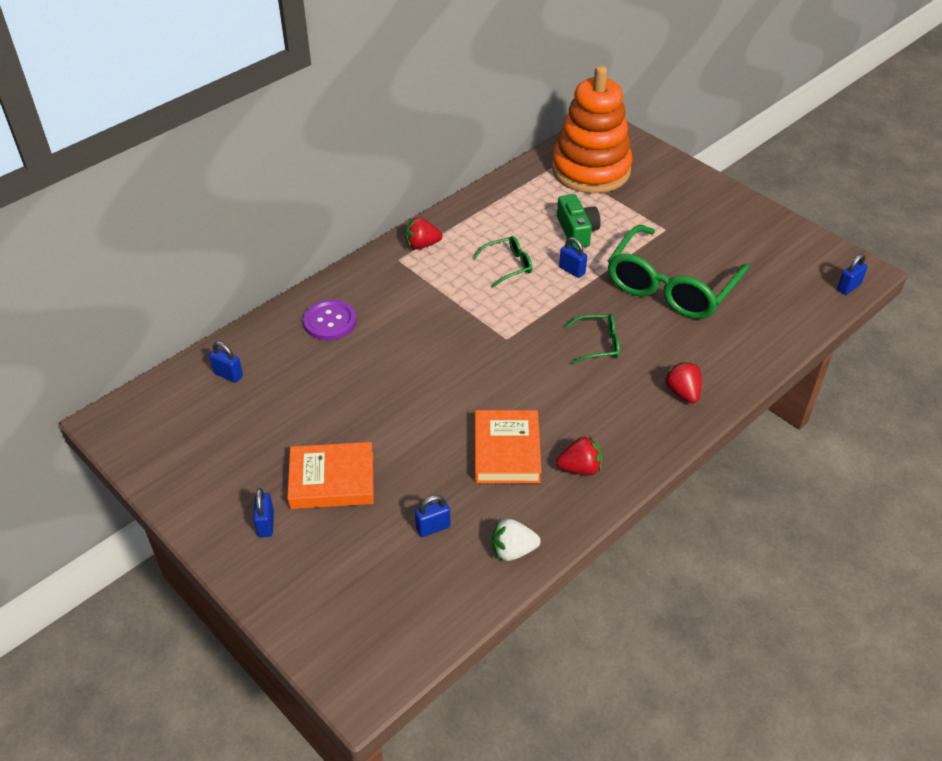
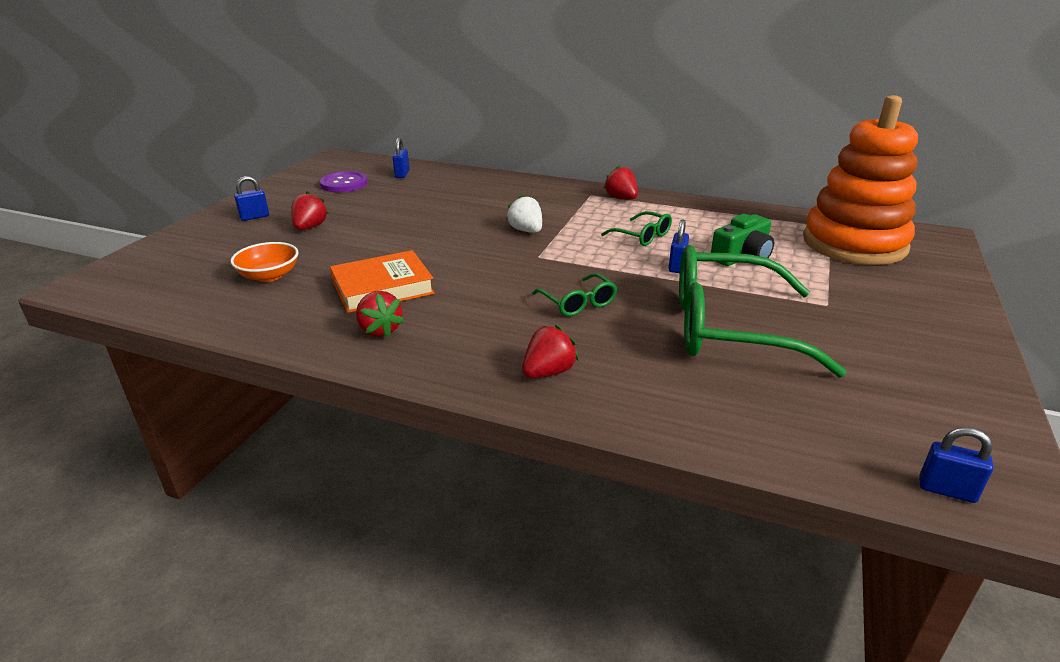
camera: 65 degrees right, 15 degrees down
orange book [287,442,374,509] -> red strawberry [291,191,329,230]
purple button [303,300,356,340] -> purple button moved to [320,171,368,192]
blue padlock [415,495,450,537] -> orange bowl [230,242,299,282]
white strawberry [492,518,541,561] -> white strawberry moved to [506,194,542,233]

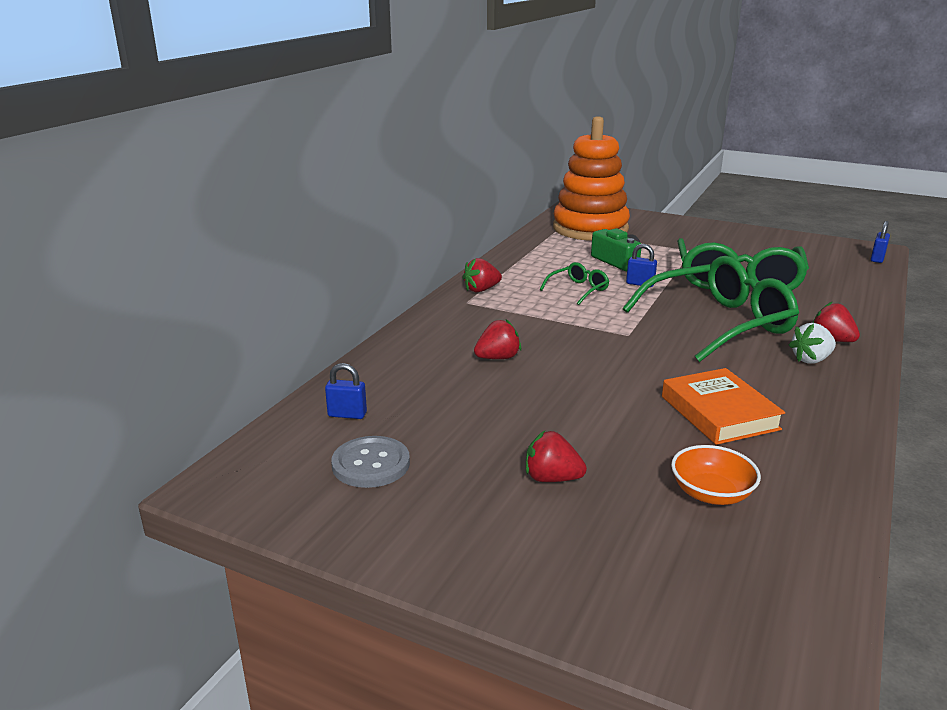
camera: 85 degrees left, 5 degrees down
blue padlock [234,176,269,221] -> none
purple button [320,171,368,192] -> grey button [331,436,410,488]
red strawberry [356,291,404,338] -> red strawberry moved to [474,319,521,359]
white strawberry [506,194,542,233] -> white strawberry moved to [788,323,836,364]
green glasses [532,273,617,316] -> green glasses [623,256,799,362], size x2.25

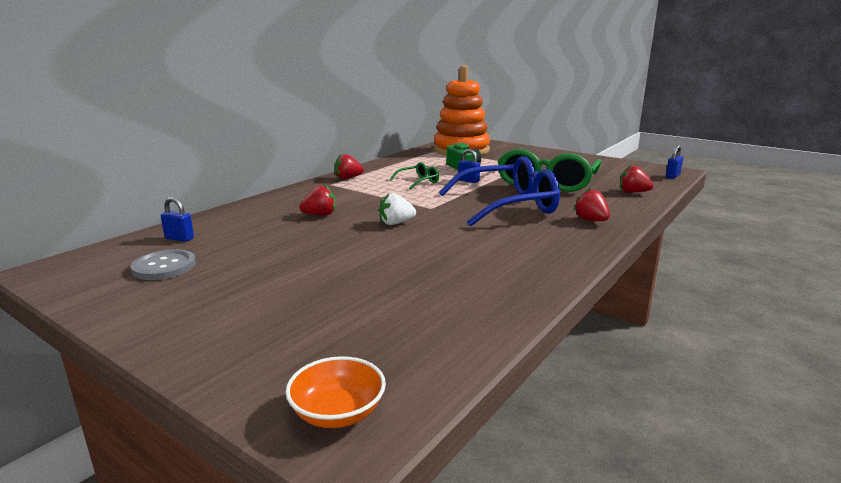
camera: 10 degrees right, 5 degrees down
red strawberry [526,431,587,482] -> red strawberry moved to [620,165,654,193]
green glasses [623,256,799,362] -> blue glasses [439,156,560,227]
orange book [662,368,785,445] -> none
orange bowl [671,445,761,505] -> orange bowl moved to [285,356,386,428]
white strawberry [788,323,836,364] -> white strawberry moved to [379,193,416,225]

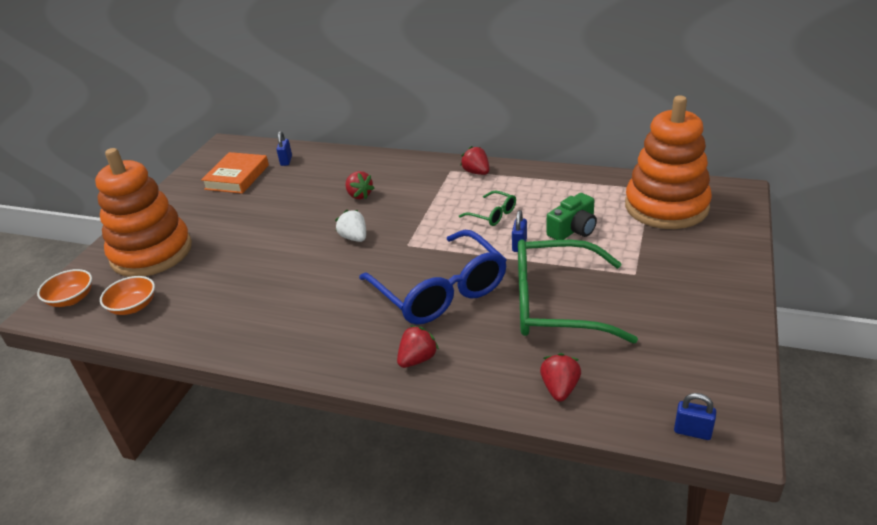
camera: 75 degrees right, 15 degrees up
grey button [130,249,196,280] -> orange book [201,152,269,194]
none -> orange stacking toy [95,148,192,277]
none -> orange bowl [100,276,155,315]

